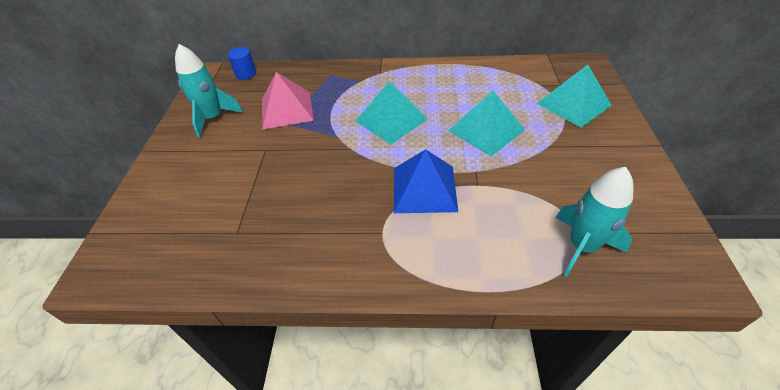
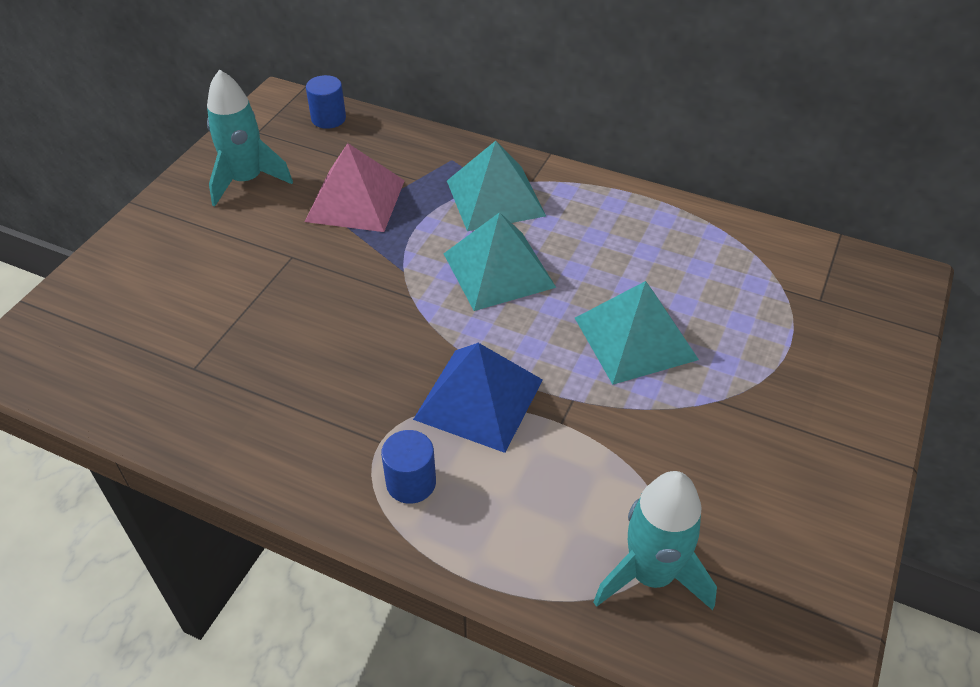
camera: 20 degrees right, 0 degrees up
turquoise pyramid [536,65,612,128] -> turquoise pyramid moved to [447,141,546,231]
none -> blue cylinder [381,430,436,504]

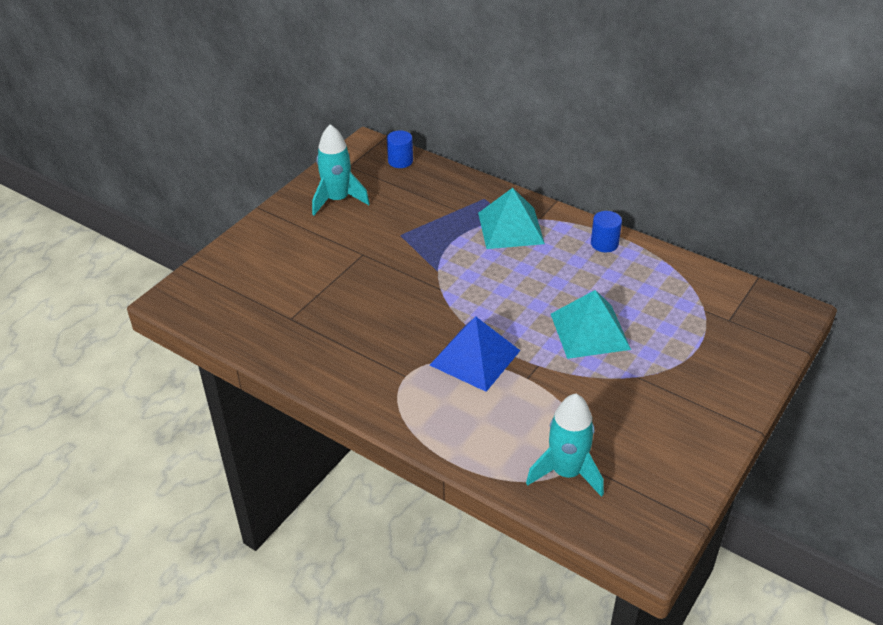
camera: 10 degrees right, 5 degrees down
pink pyramid [305,143,405,232] -> none
blue cylinder [381,430,436,504] -> blue cylinder moved to [591,211,622,252]
turquoise pyramid [444,212,556,311] -> none

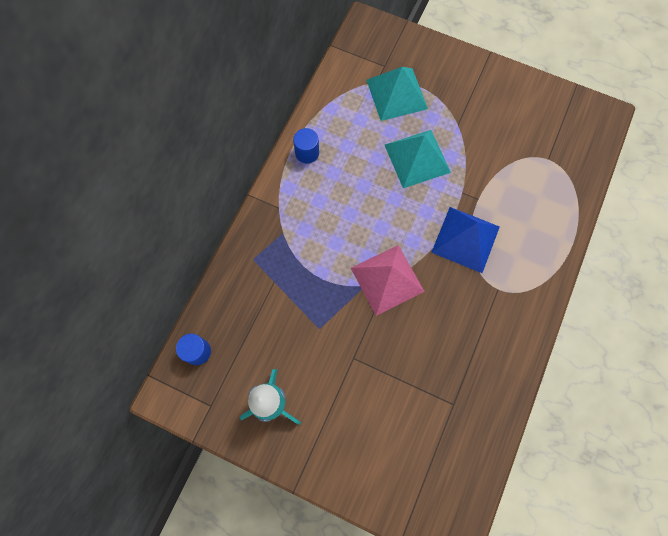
camera: 100 degrees left, 30 degrees up
turquoise pyramid [478,188,545,249] -> turquoise pyramid moved to [366,67,428,121]
turquoise rocket [526,394,604,497] -> none
none -> pink pyramid [351,245,425,316]

